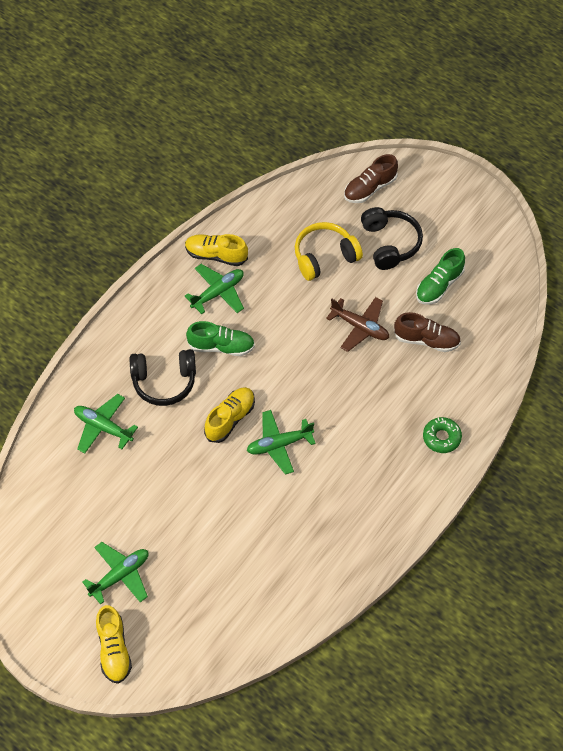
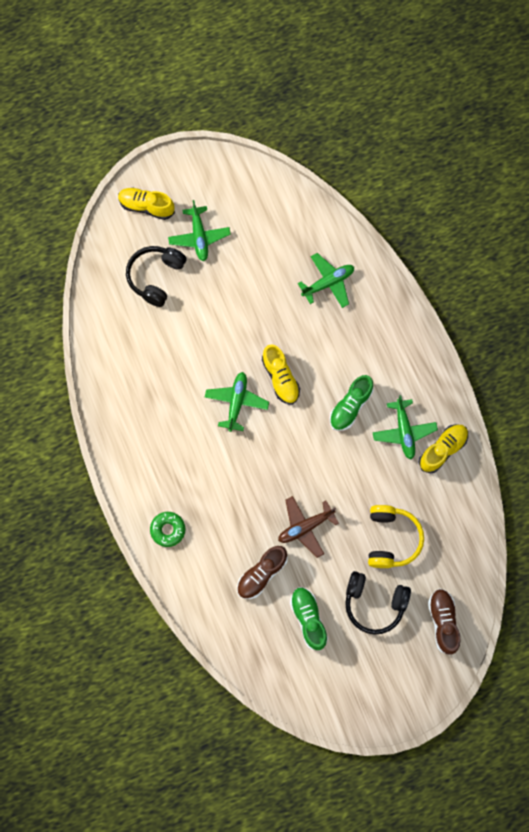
camera: 120 degrees right, 15 degrees up
black headphones [130,349,196,406] -> black headphones moved to [126,246,187,307]

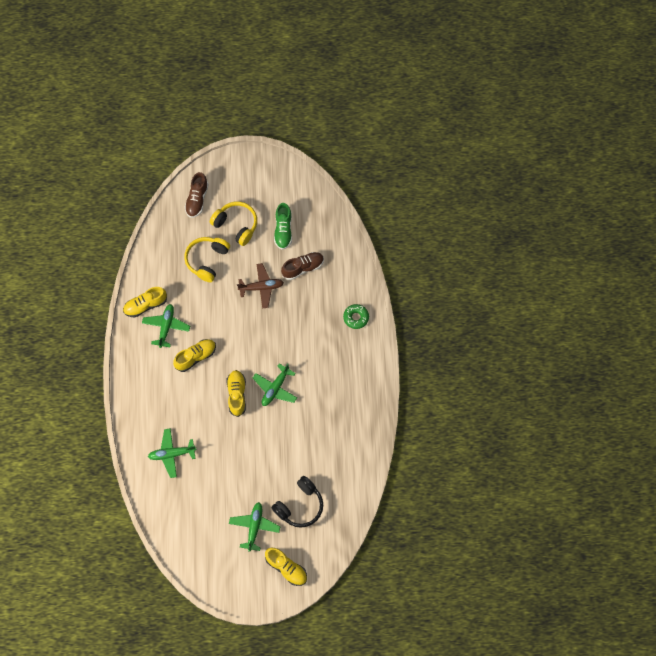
camera: 160 degrees left, 5 degrees down
green shoe [330,375,373,431] -> yellow shoe [173,339,216,372]
black headphones [345,571,411,635] -> yellow headphones [210,201,257,246]

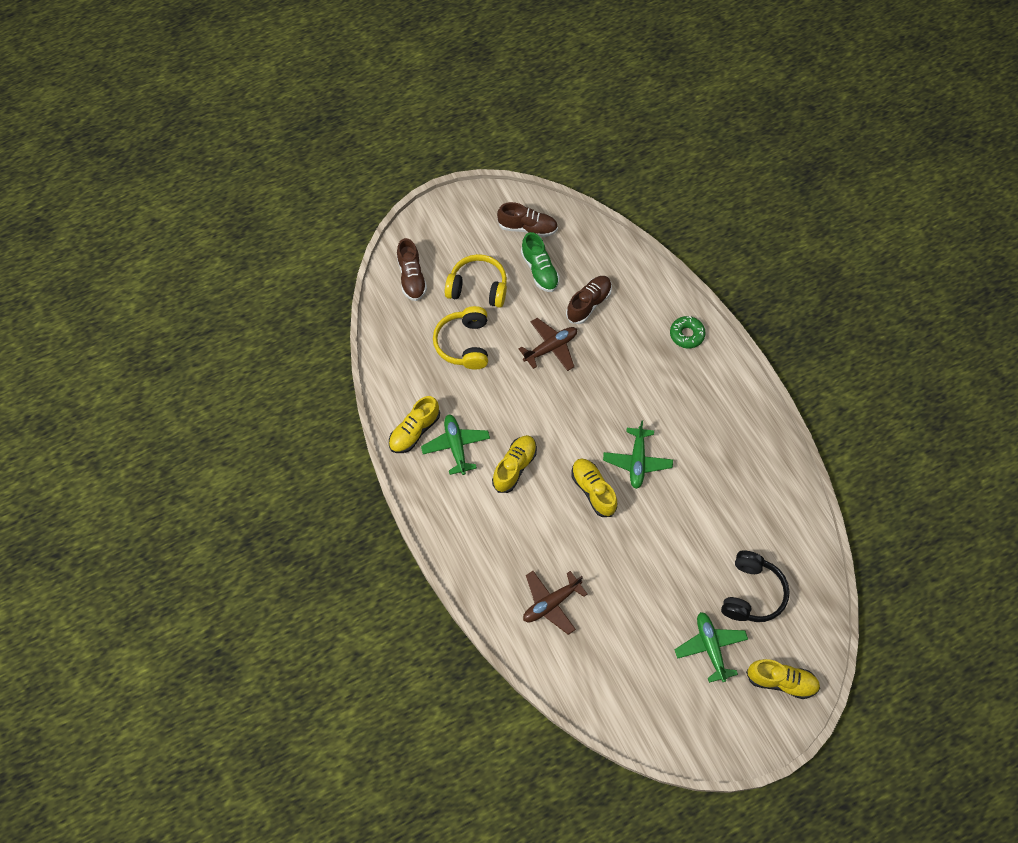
camera: 25 degrees left, 5 degrees down
green plane [148,428,196,478] -> brown plane [523,571,587,635]
none -> brown shoe [497,202,558,237]

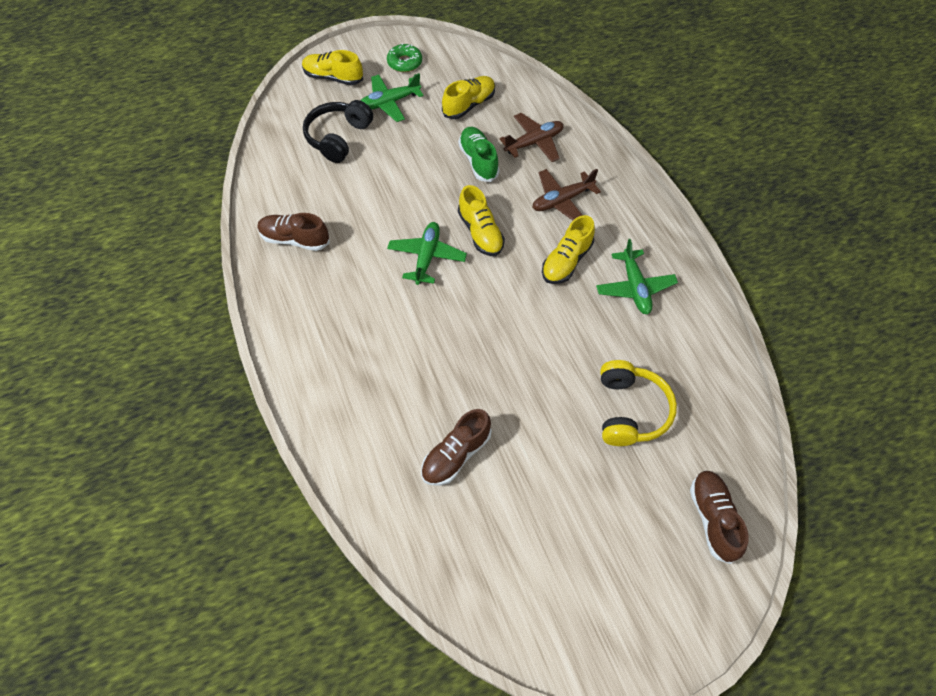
camera: 175 degrees left, 5 degrees down
yellow shoe [389,396,440,453] -> yellow shoe moved to [442,76,495,119]
yellow headphones [445,254,507,308] -> none
brown shoe [497,202,558,237] -> brown shoe moved to [257,213,330,251]
brown plane [519,318,577,371] -> brown plane moved to [533,169,601,220]
green shoe [521,232,560,292] -> green shoe moved to [458,127,499,182]
green donut [670,316,706,348] -> green donut moved to [387,43,422,72]
green plane [675,612,748,683] -> green plane turned 75 degrees clockwise [360,73,423,122]

